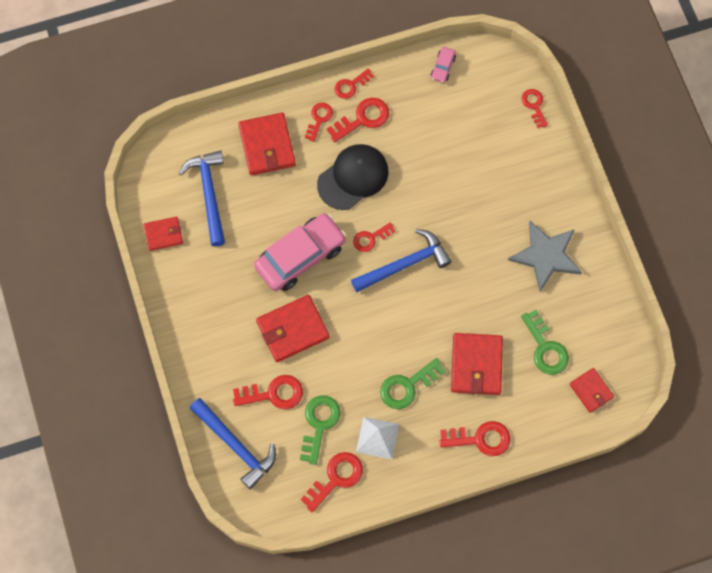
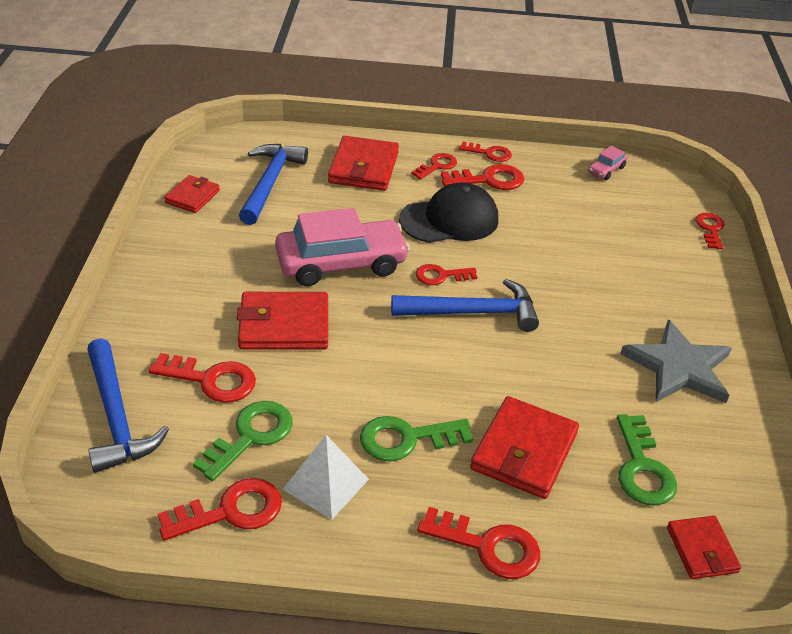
camera: 20 degrees right, 30 degrees down
red wallet [144,217,183,251] -> red wallet turned 75 degrees counterclockwise [164,175,220,213]
red key [335,68,374,99] -> red key turned 150 degrees counterclockwise [459,142,512,162]

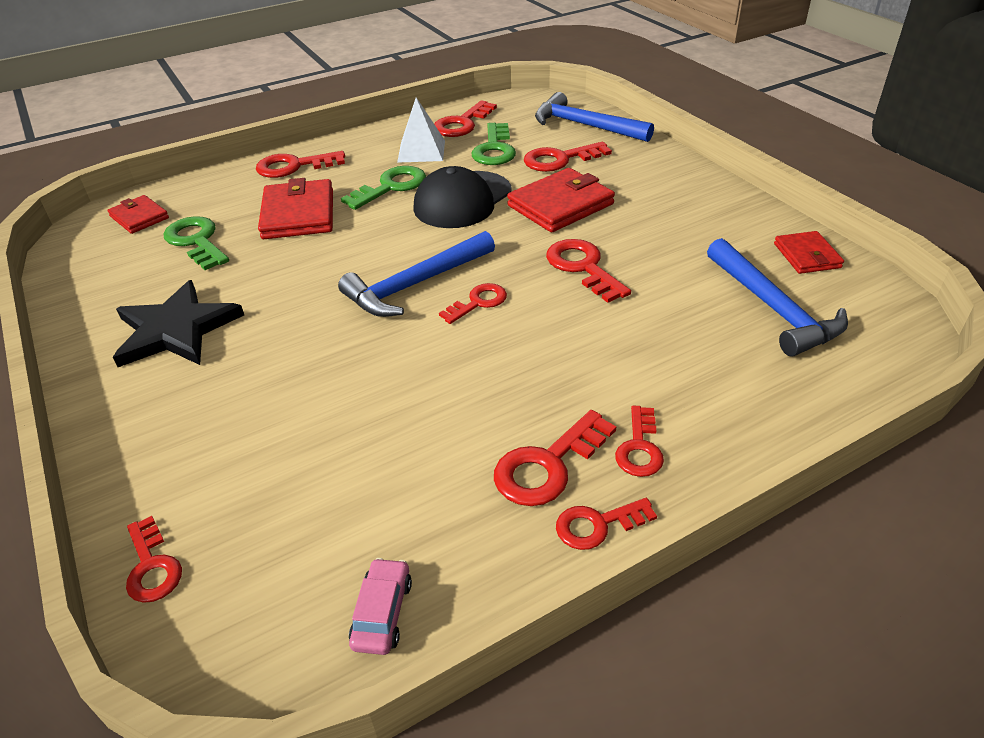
camera: 150 degrees right, 0 degrees up
pink car [275,208,410,286] -> red key [546,239,631,303]
red wallet [328,136,399,191] -> none
black cap [399,182,498,243] -> black cap moved to [413,166,511,228]
grey star [620,320,732,403] -> black star [113,280,244,367]

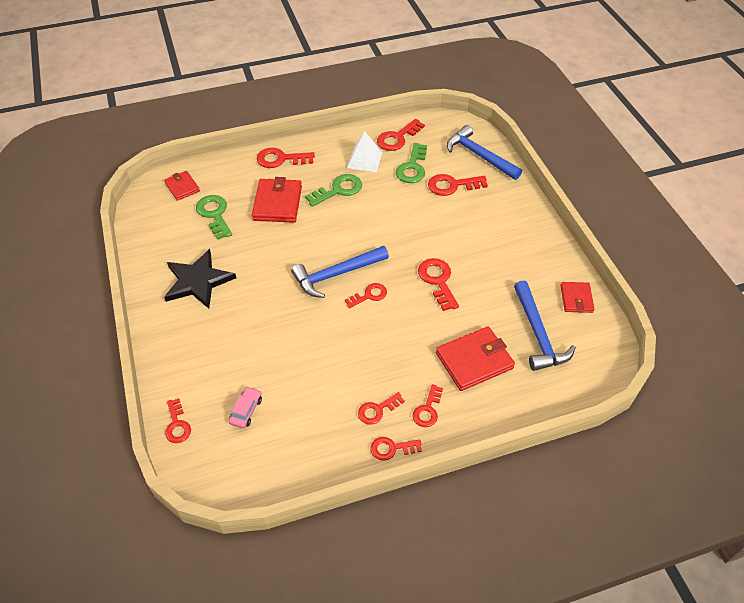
camera: 10 degrees right, 10 degrees up
pink car [349,558,412,655] -> pink car moved to [229,386,262,429]
black cap [413,166,511,228] -> none
red key [494,410,616,506] -> red key [358,392,405,425], size x0.65
red wallet [507,168,615,232] -> red wallet moved to [436,326,515,391]

